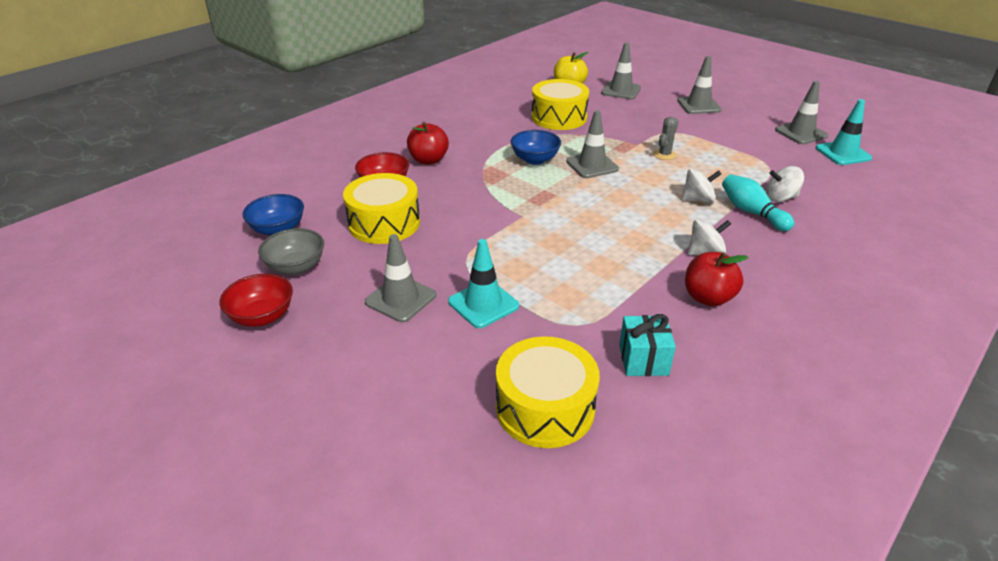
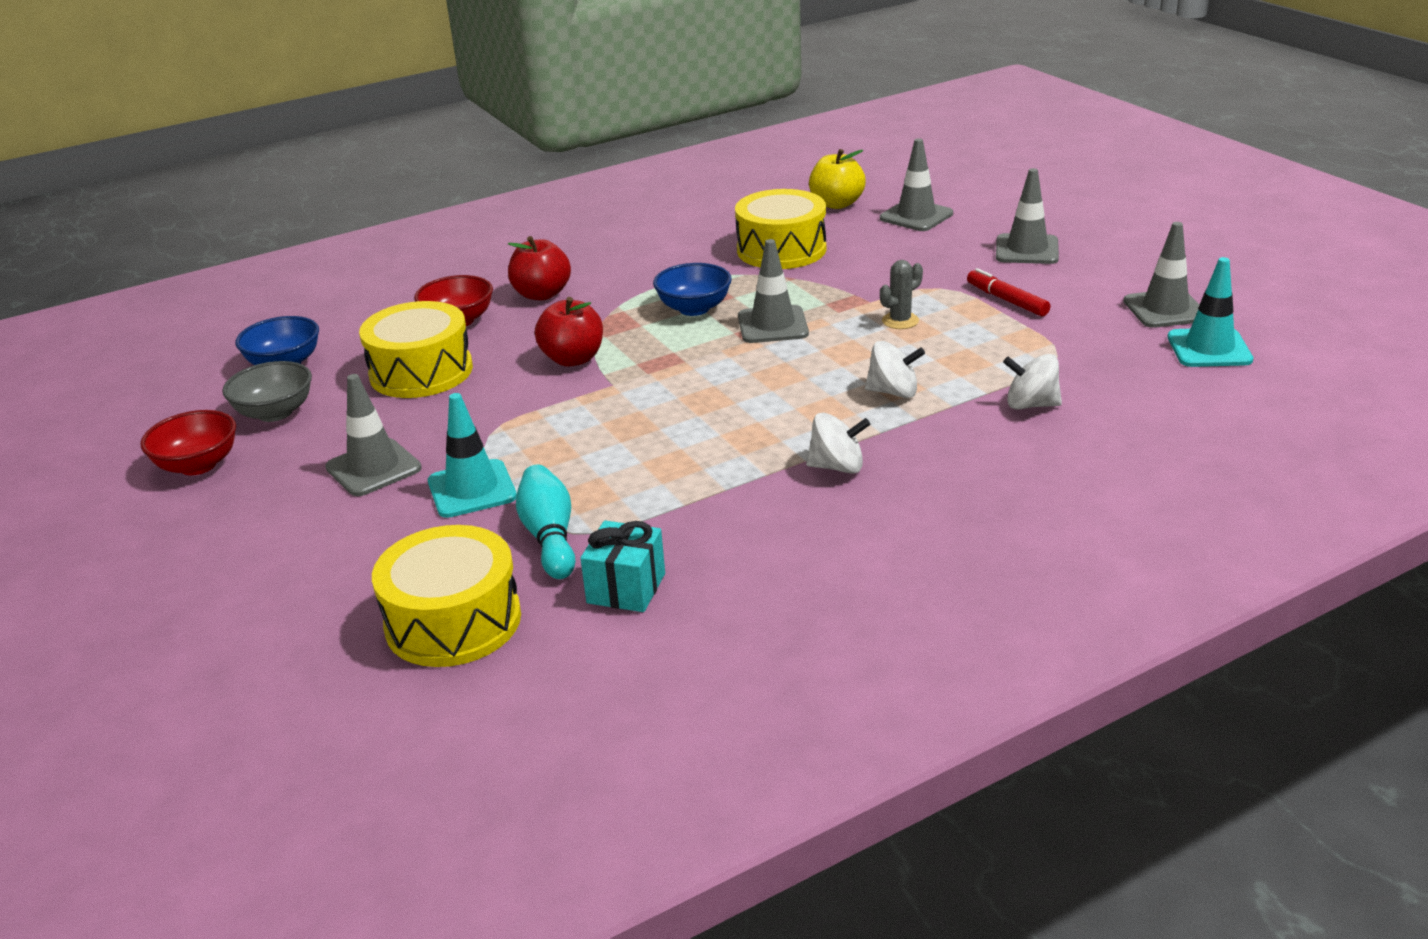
camera: 20 degrees right, 5 degrees down
red apple [685,252,748,306] -> red apple moved to [535,297,603,367]
turquoise bowling pin [722,174,794,231] -> turquoise bowling pin moved to [516,465,576,579]
none -> red marker [967,268,1050,317]

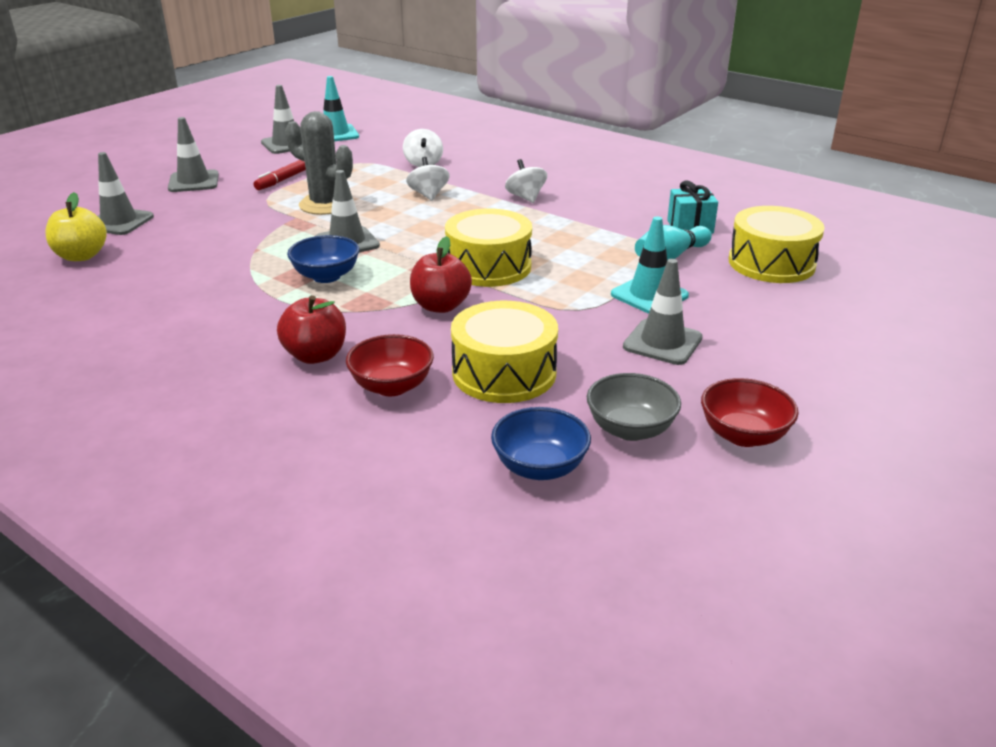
camera: 115 degrees left, 0 degrees up
yellow drum [735,189,826,269] -> yellow drum moved to [445,209,532,287]
grey cactus [880,260,923,329] -> grey cactus [285,111,353,215], size x1.91

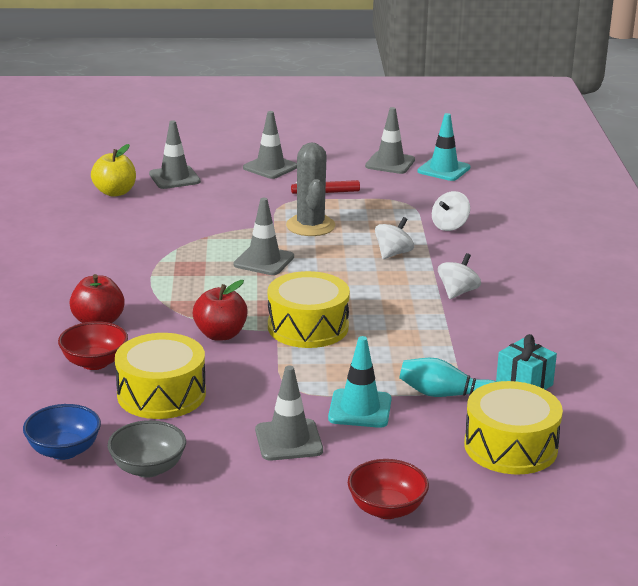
camera: 50 degrees right, 5 degrees down
blue bowl [287,235,360,283] -> none
red bowl [701,378,799,447] -> red bowl moved to [348,459,429,519]

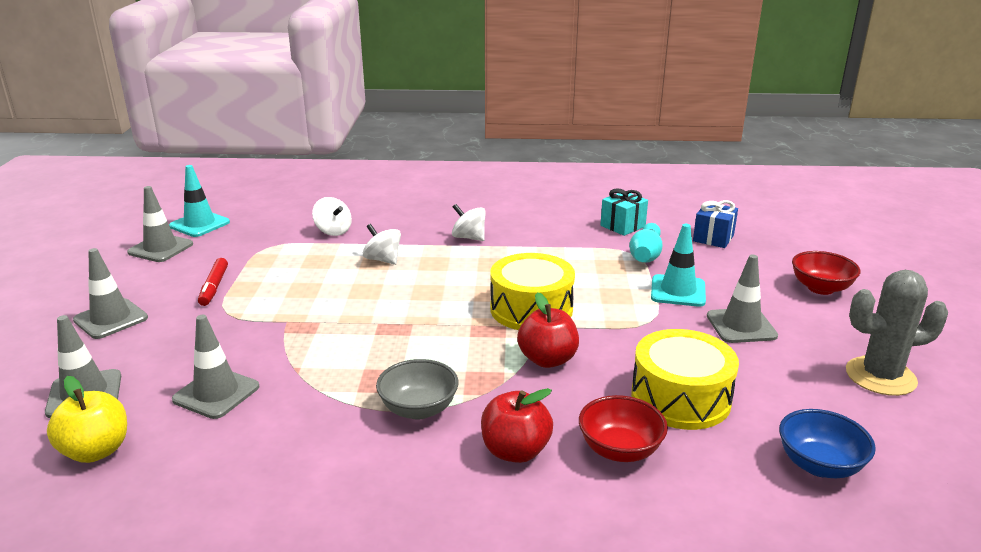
camera: 85 degrees left, 0 degrees up
grey bowl [108,420,186,478] -> grey bowl moved to [376,359,459,420]
grey traffic cone [234,198,294,275] -> grey traffic cone moved to [172,315,259,419]
grey cactus [286,143,336,236] -> grey cactus moved to [846,270,948,396]
yellow drum [464,381,563,475] -> blue gift [693,200,738,248]

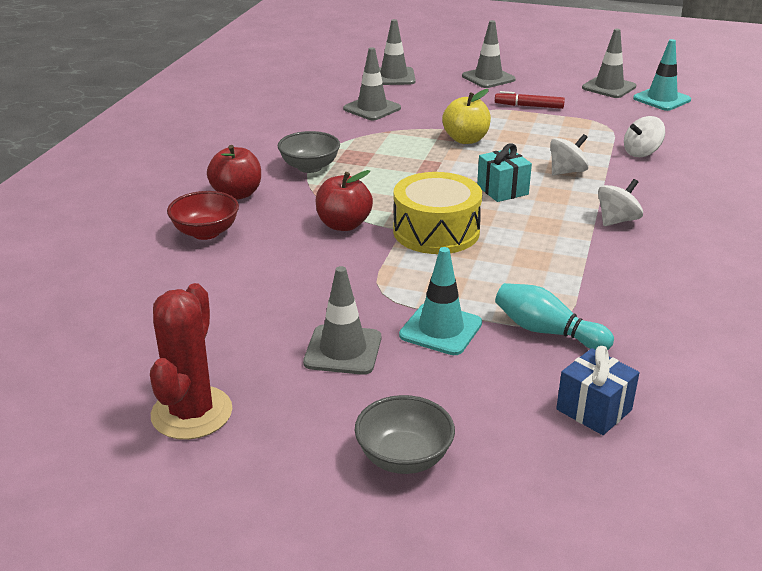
camera: 105 degrees right, 5 degrees up
yellow apple [47,376,127,463] -> yellow apple moved to [442,89,491,144]
turquoise gift [600,188,648,236] -> turquoise gift moved to [477,143,532,202]
yellow drum [631,329,739,430] -> none
blue bowl [779,409,876,478] -> none
red bowl [792,251,861,295] -> grey bowl [355,395,455,474]
grey cactus [846,270,948,396] -> red cactus [150,283,233,440]

